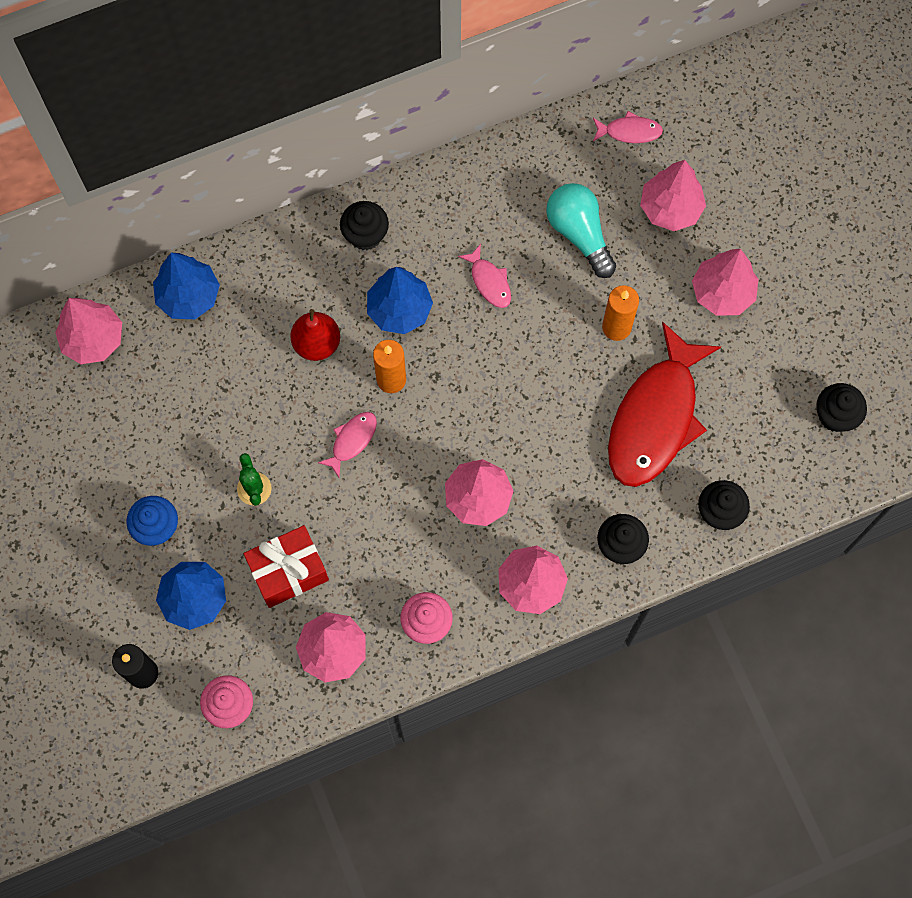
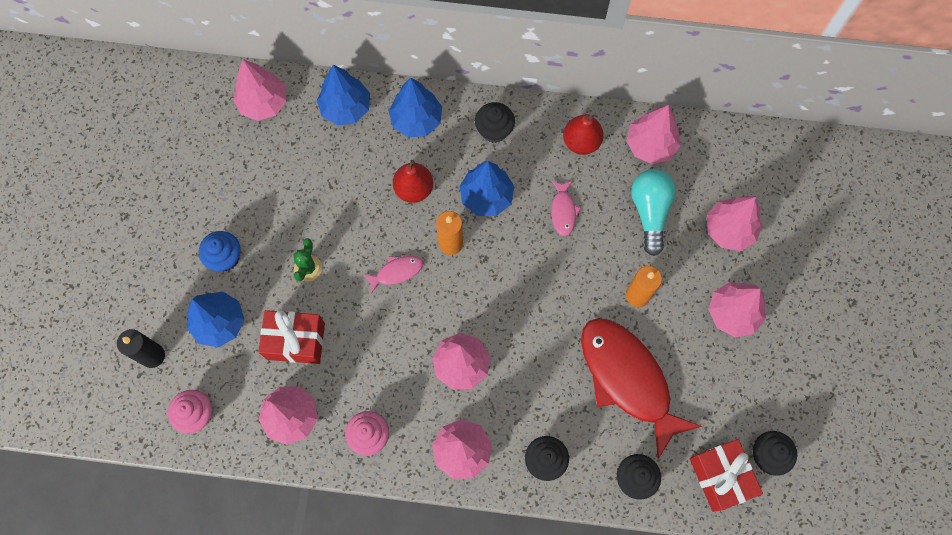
camera: 30 degrees right, 0 degrees up
pink fish [593,111,663,143] -> none
red fish [608,321,721,487] -> red fish turned 90 degrees clockwise [581,318,702,459]
none -> blue tree [389,78,442,137]
none -> red pear [563,114,604,155]
none -> pink tree [626,105,681,164]
none -> red gift [690,439,763,512]

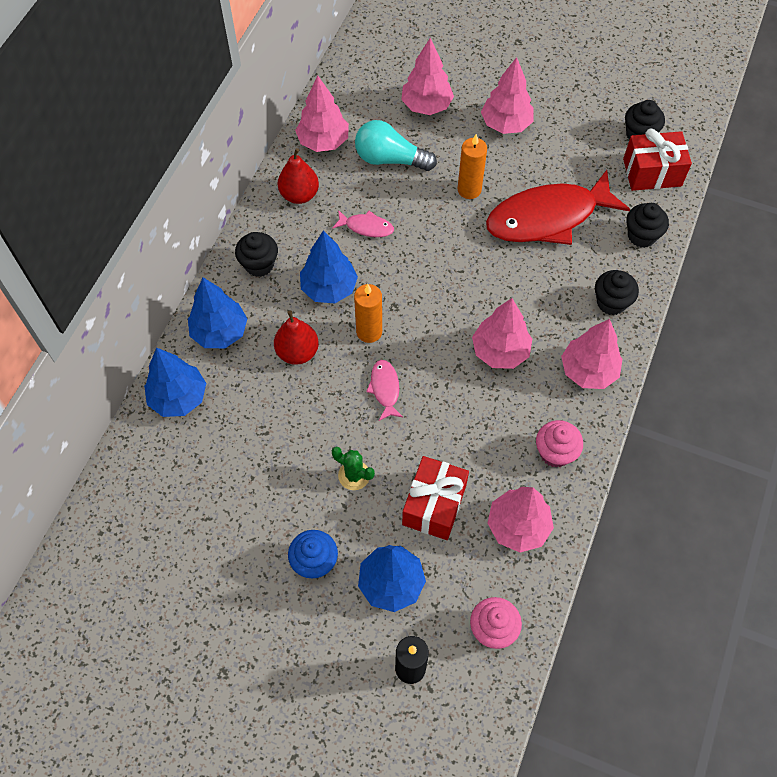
camera: 75 degrees left, 10 degrees down
pink tree [233,59,287,121] -> none

